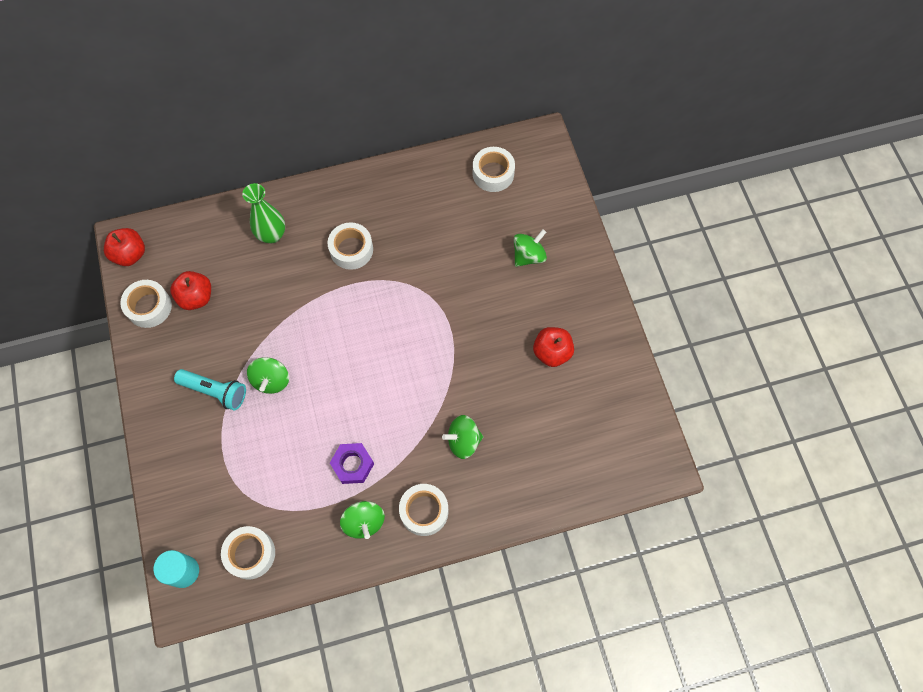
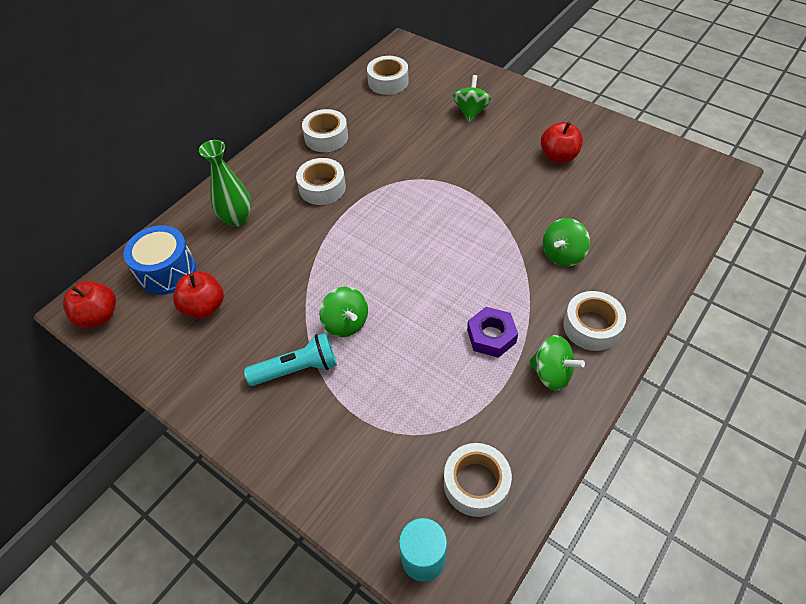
camera: 35 degrees left, 15 degrees down
white tape [120,280,172,328] -> white tape moved to [302,109,348,152]
none -> blue drum [123,225,196,295]

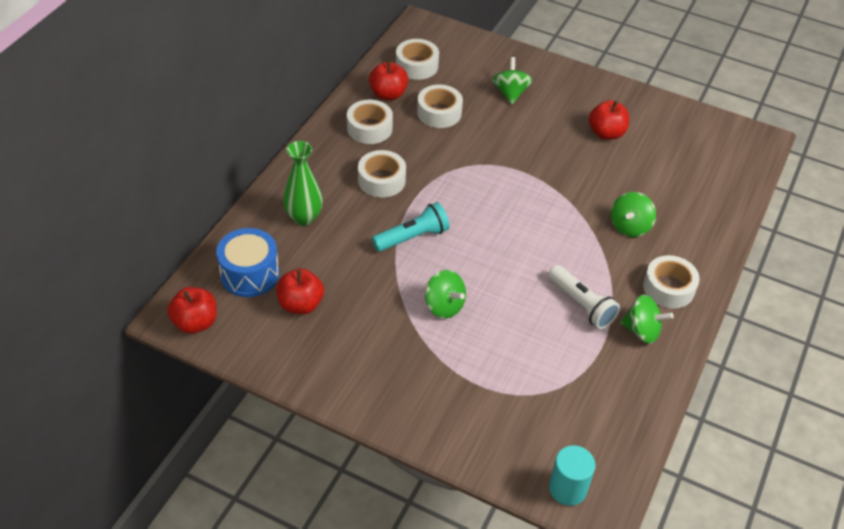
camera: 15 degrees left, 5 degrees down
turquoise flashlight [244,333,337,386] -> turquoise flashlight moved to [372,202,449,252]
white tape [444,443,512,517] -> white tape moved to [417,85,463,128]
purple nut [467,307,518,358] -> white flashlight [548,265,620,329]
none -> red apple [369,60,408,100]

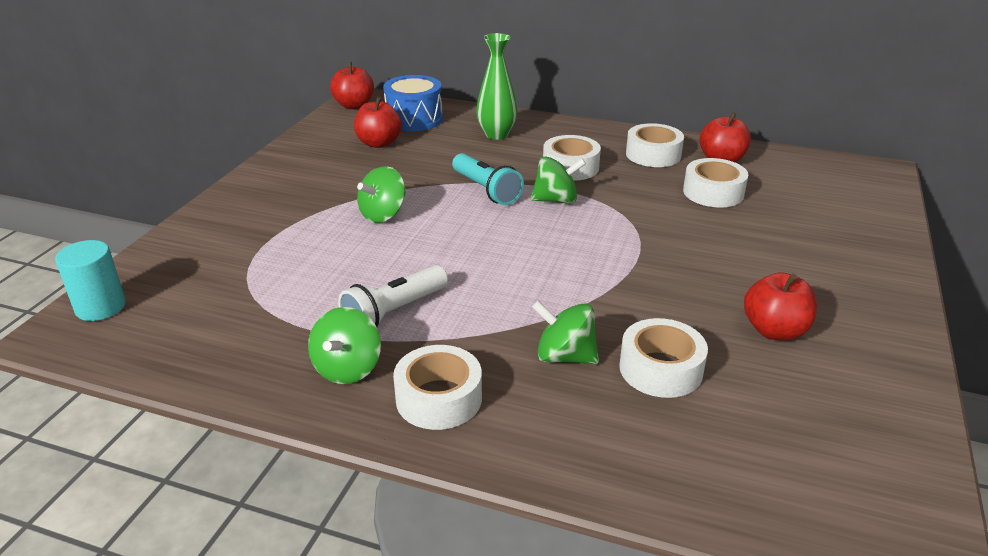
camera: 85 degrees right, 15 degrees down
white tape [396,39,439,80] -> white tape moved to [619,318,708,398]
green spinning top [492,57,533,104] -> green spinning top moved to [531,157,586,204]

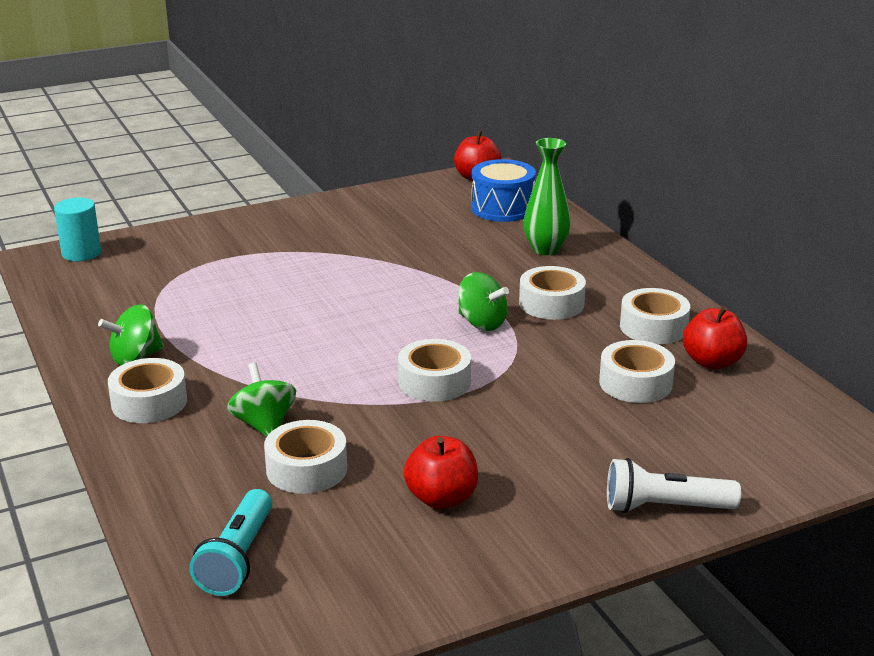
camera: 45 degrees right, 5 degrees down
white flashlight [338,265,448,327] -> white flashlight moved to [607,458,741,513]
red apple [354,97,402,148] -> none
green spinning top [357,166,406,223] -> none
turquoise flashlight [452,153,524,205] -> turquoise flashlight moved to [189,489,272,596]
none -> white tape [398,339,471,402]

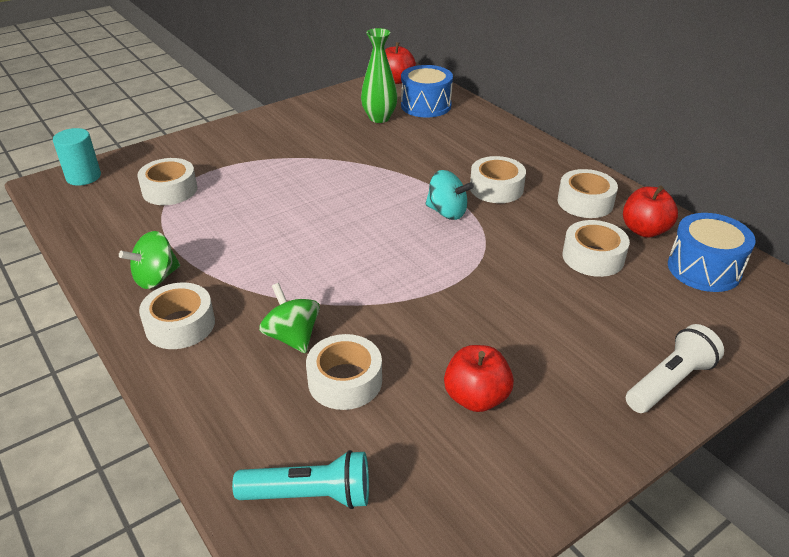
camera: 10 degrees left, 10 degrees up
turquoise flashlight [189,489,272,596] -> turquoise flashlight turned 90 degrees counterclockwise [232,450,369,509]
white tape [398,339,471,402] -> white tape moved to [137,158,197,205]
green spinning top [458,272,509,331] -> turquoise spinning top [425,170,474,220]
green vase [524,138,571,255] -> green vase moved to [361,28,398,123]
white flashlight [607,458,741,513] -> white flashlight turned 150 degrees clockwise [626,324,724,413]
none -> blue drum [668,213,756,292]

